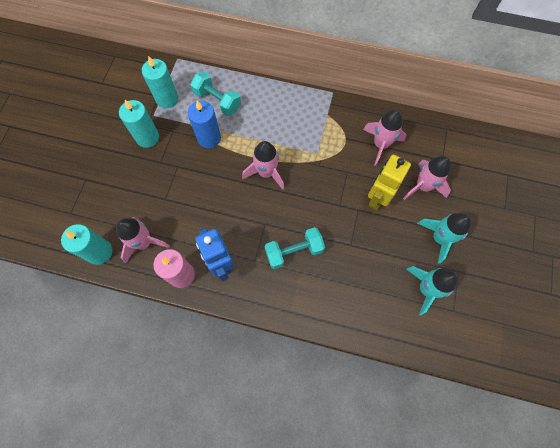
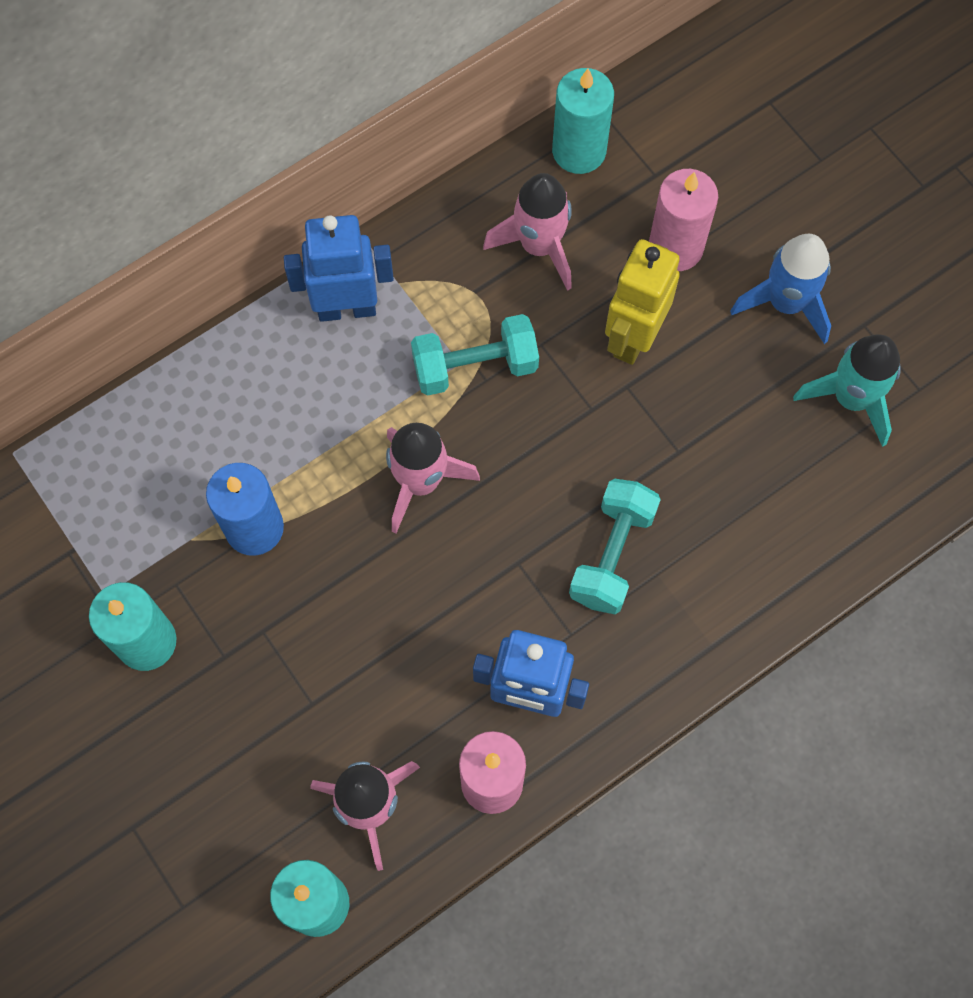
camera: 50 degrees left, 0 degrees up
turquoise candle [142,56,178,108] -> turquoise candle moved to [552,68,614,174]
turquoise dumbbell [190,71,241,116] -> turquoise dumbbell moved to [411,314,539,396]
yellow robot [368,154,411,210] -> yellow robot turned 45 degrees clockwise [605,239,680,365]
pink rocket [403,156,451,200] -> pink candle [649,169,718,271]
turquoise rocket [417,213,471,264] -> blue rocket [730,234,831,344]
none -> blue robot [284,215,394,322]

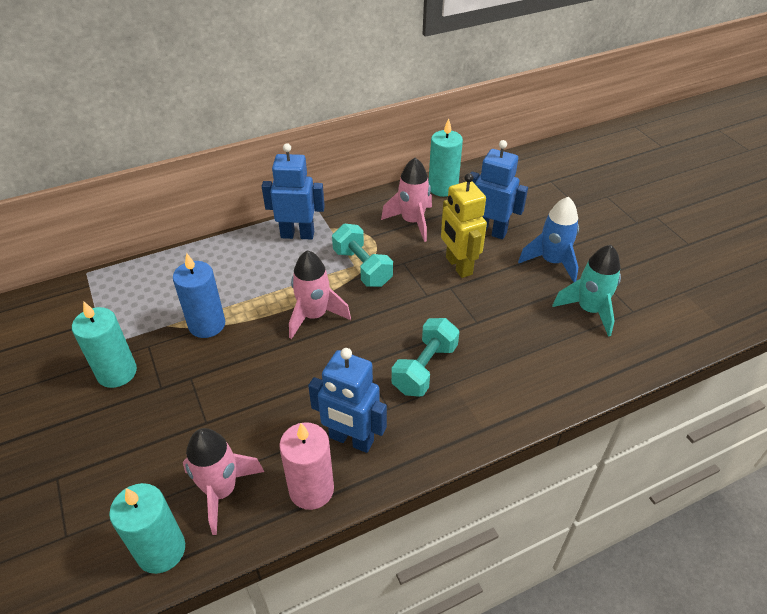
camera: 10 degrees right, 25 degrees down
turquoise dumbbell [411,314,539,396] -> turquoise dumbbell turned 60 degrees clockwise [332,224,393,287]
yellow robot [605,239,680,365] -> yellow robot turned 60 degrees counterclockwise [441,173,487,278]
pink candle [649,169,718,271] -> blue robot [471,140,528,239]

